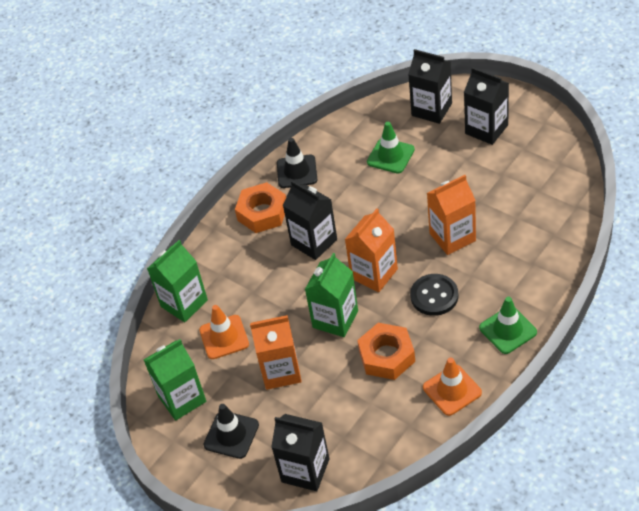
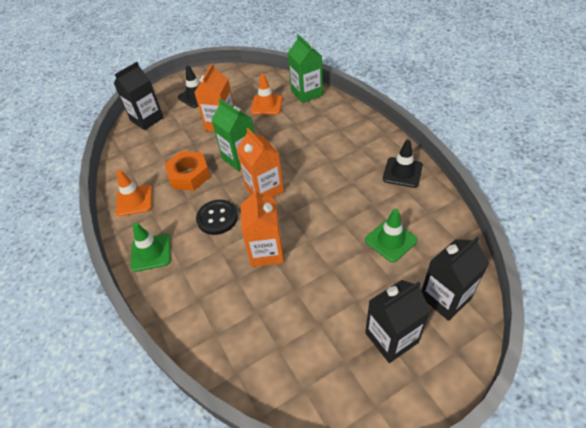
camera: 110 degrees right, 0 degrees up
green carton [144,339,206,421] -> none
orange nut [235,182,286,233] -> none
black carton [283,181,337,260] -> none

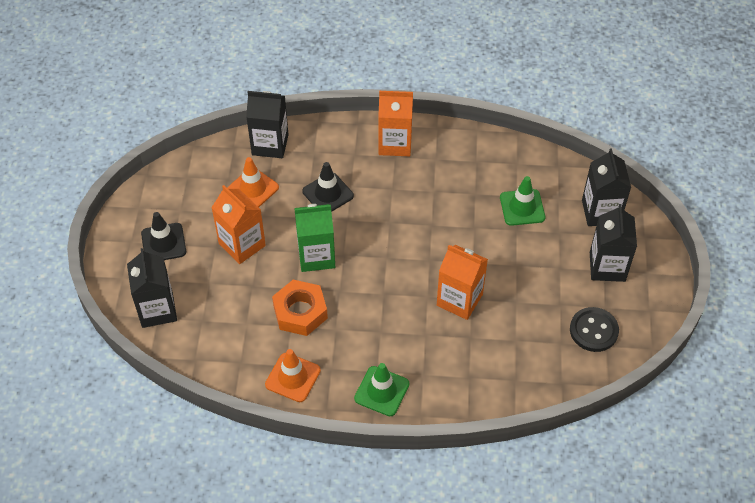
camera: 60 degrees left, 5 degrees up
black button [196,200,238,235] -> black button moved to [570,307,619,352]
orange carton [237,128,284,198] -> orange carton moved to [378,91,413,156]
green carton [288,34,323,103] -> black carton [246,91,289,158]
black traffic cone [383,139,423,188] -> black traffic cone moved to [302,162,354,212]

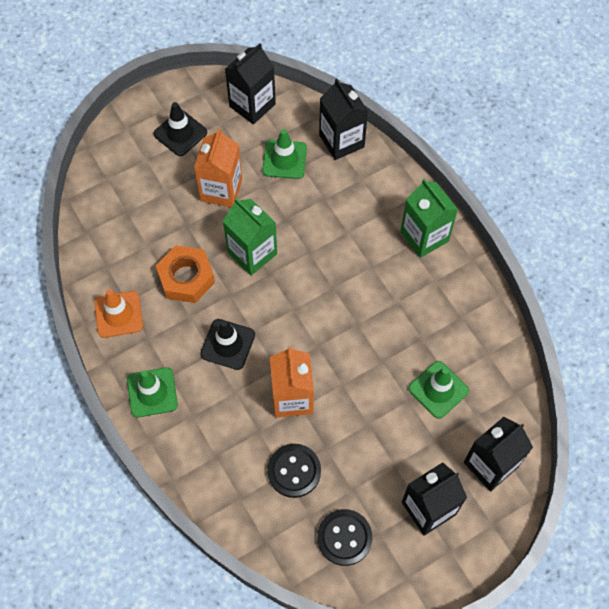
camera: 55 degrees right, 10 degrees up
black carton [127,248,177,328] -> black carton moved to [225,43,276,124]
orange traffic cone [227,157,279,207] -> green traffic cone [262,129,307,179]
black traffic cone [302,162,354,212] -> black traffic cone moved to [200,319,255,370]
orange carton [378,91,413,156] -> green carton [400,178,458,258]
none -> black button [267,444,321,498]

